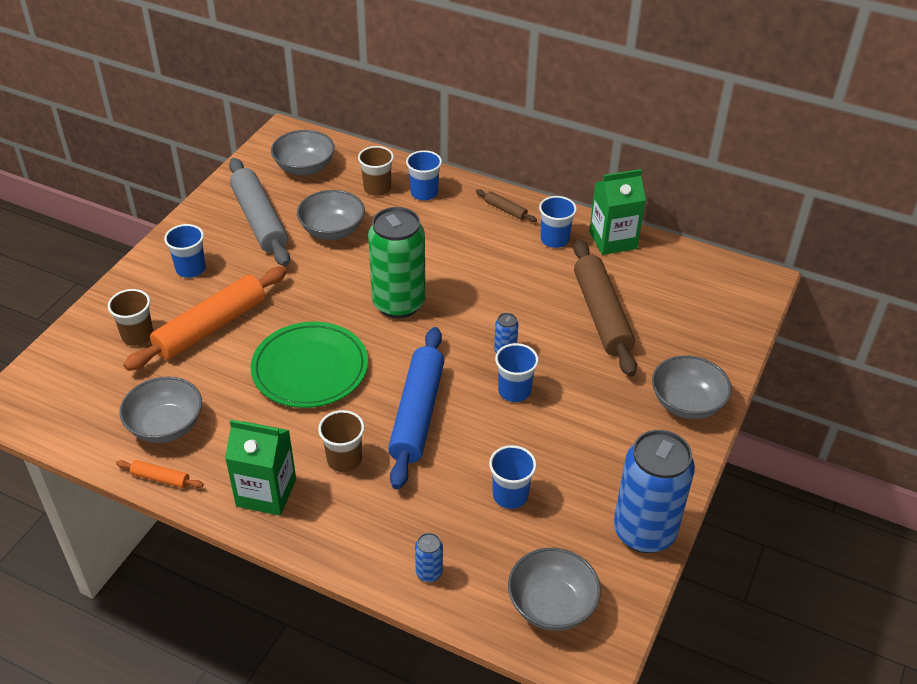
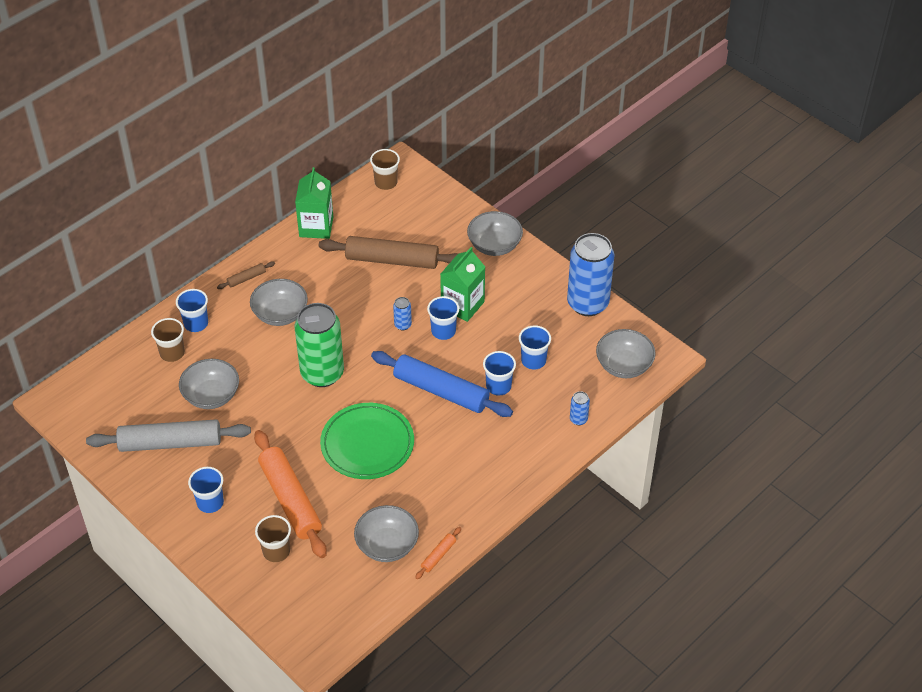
camera: 70 degrees left, 5 degrees up
green carton [225,420,296,516] -> green carton moved to [440,247,485,322]
grey bowl [271,130,335,176] -> grey bowl moved to [250,279,308,326]
brown cup [318,410,365,472] -> brown cup moved to [370,149,400,190]
blue cup [539,196,577,248] -> blue cup moved to [483,351,516,396]

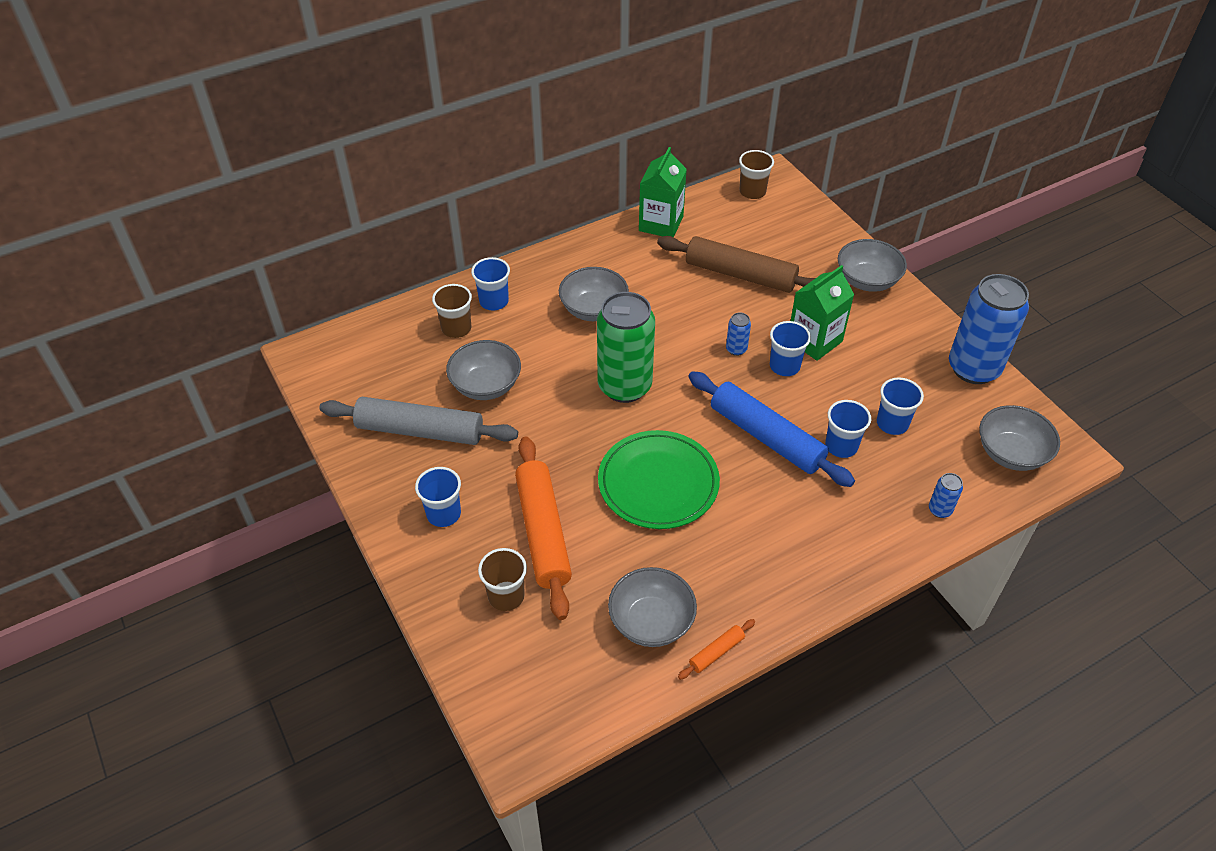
camera: 15 degrees right, 0 degrees up
brown rolling pin [217,261,275,289] -> none

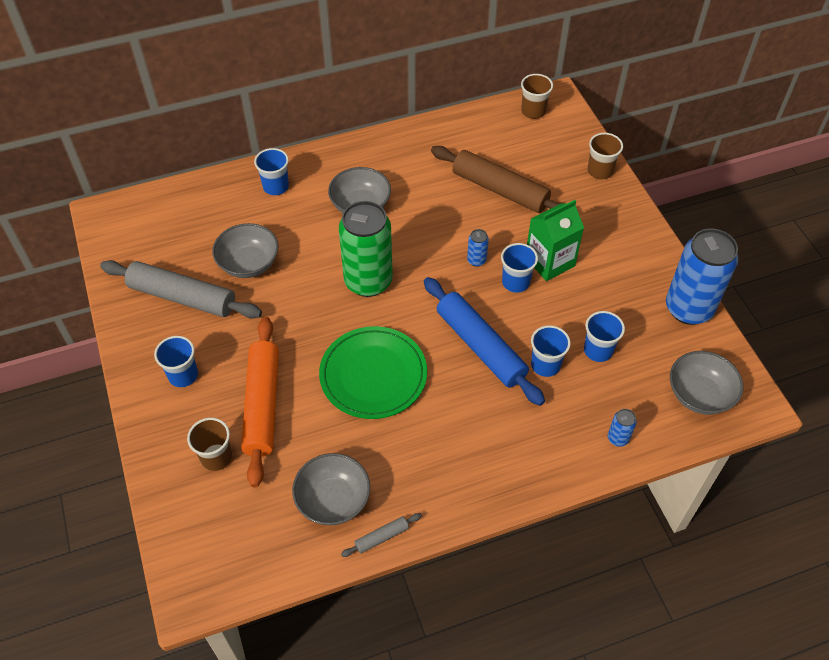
camera: 10 degrees right, 5 degrees up
brown cup [432,284,472,338] -> brown cup moved to [588,133,623,179]
green carton [639,147,687,237] -> none
orange rolling pin [678,619,755,680] -> grey rolling pin [341,513,422,557]
grey bowl [838,239,907,292] -> none

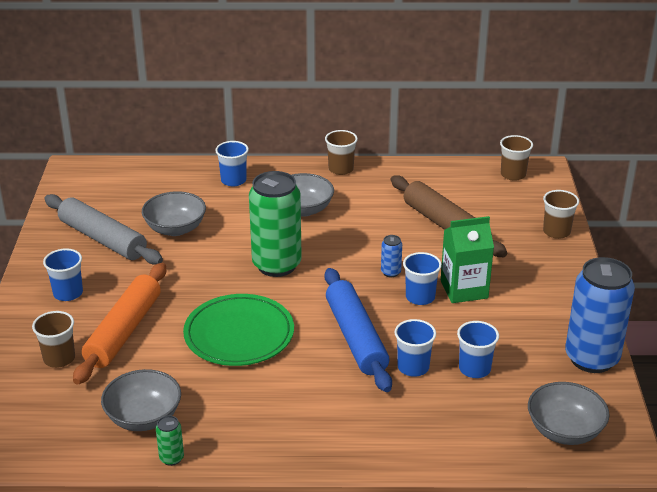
camera: 20 degrees right, 20 degrees down
grey rolling pin [341,513,422,557] -> green can [156,415,184,466]
blue can [608,409,637,447] -> none
none -> brown cup [325,130,358,175]

